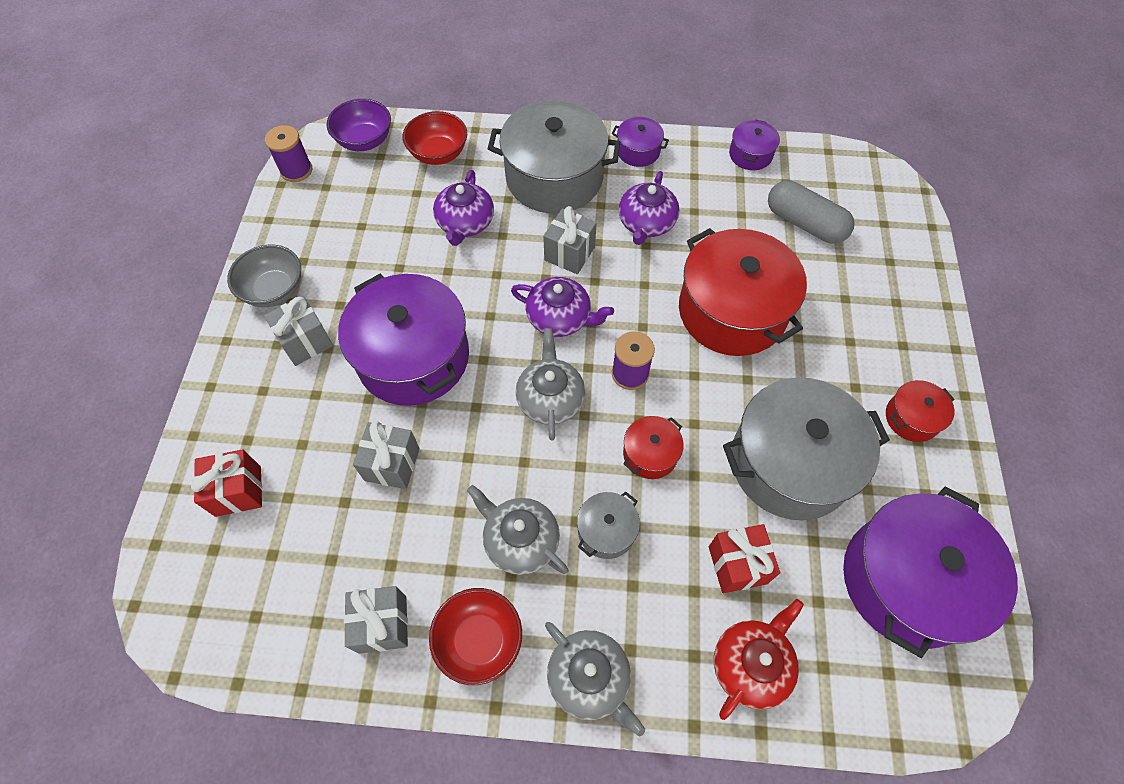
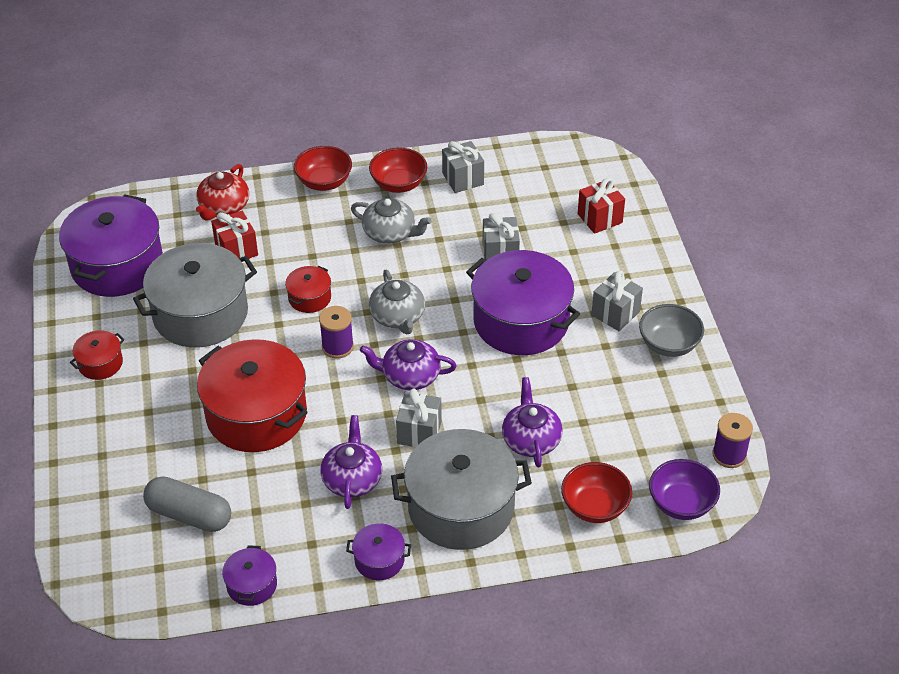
camera: 165 degrees right, 15 degrees down
grey teapot [545,622,645,737] -> red bowl [294,146,352,191]
grey pot [577,492,640,559] -> none

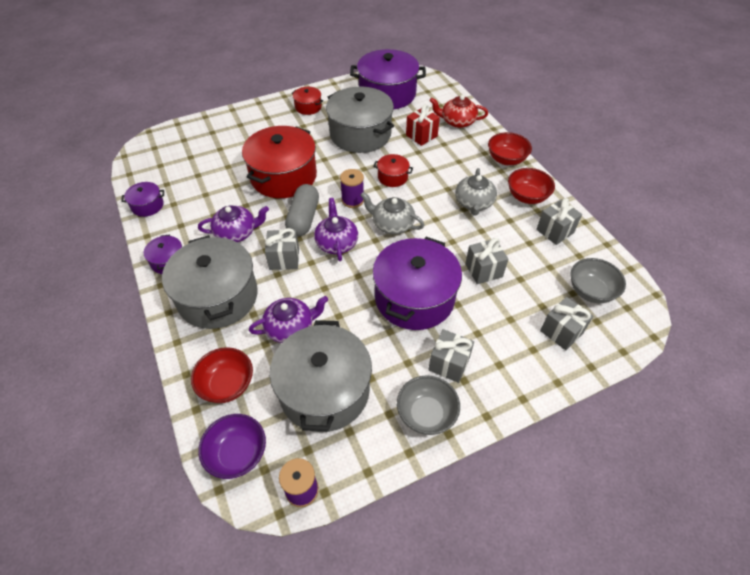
camera: 75 degrees right, 5 degrees up
grey capsule [143,476,231,532] -> grey capsule moved to [285,184,319,236]
grey teapot [369,270,425,334] -> grey teapot turned 60 degrees clockwise [360,192,424,235]
red gift [578,178,625,234] -> grey gift [540,297,593,350]
none -> grey pot [270,320,372,432]
none -> grey bowl [570,258,626,303]

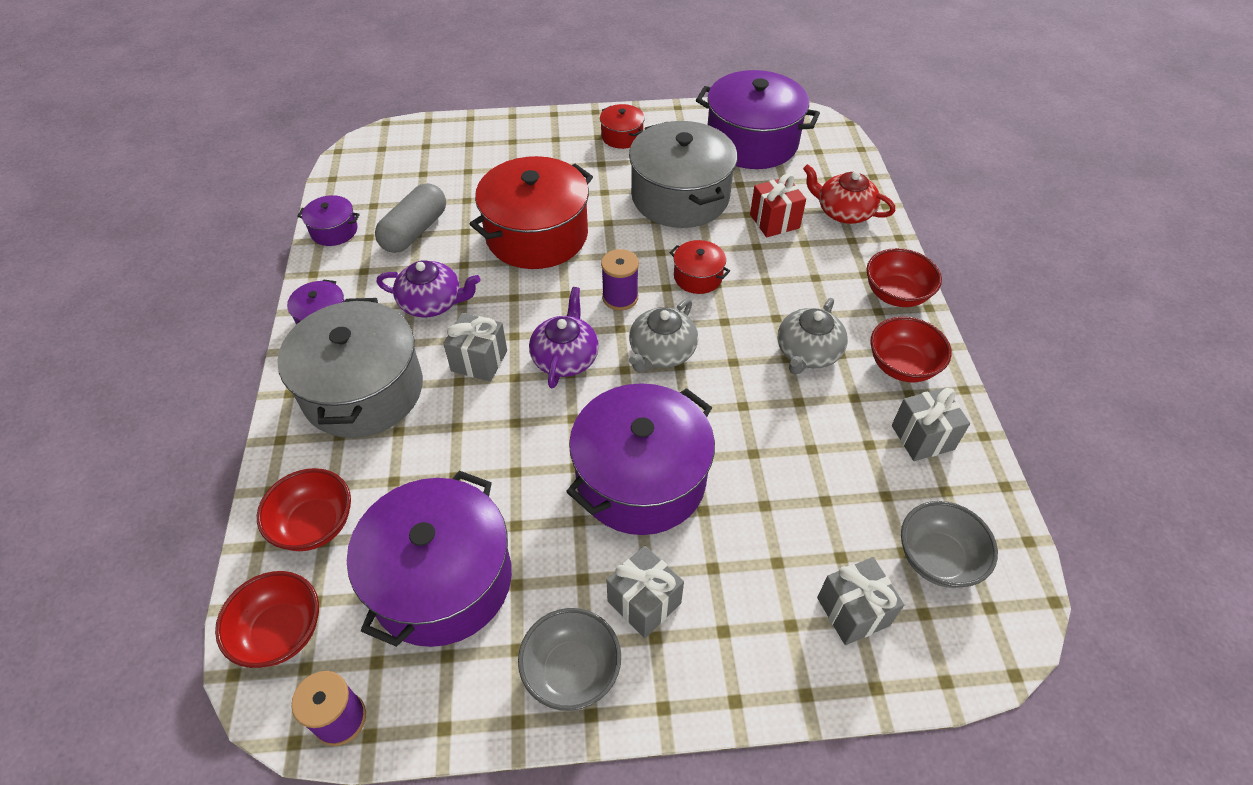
camera: 20 degrees right, 0 degrees up
purple bowl [198,414,266,479] -> red bowl [215,571,319,668]
purple teapot [249,296,328,343] -> none
grey pot [270,320,372,432] -> purple pot [347,471,512,647]
grey capsule [285,184,319,236] -> grey capsule moved to [375,183,446,253]
grey teapot [360,192,424,235] -> grey teapot turned 105 degrees counterclockwise [629,298,698,373]
grey gift [465,238,508,284] -> none

